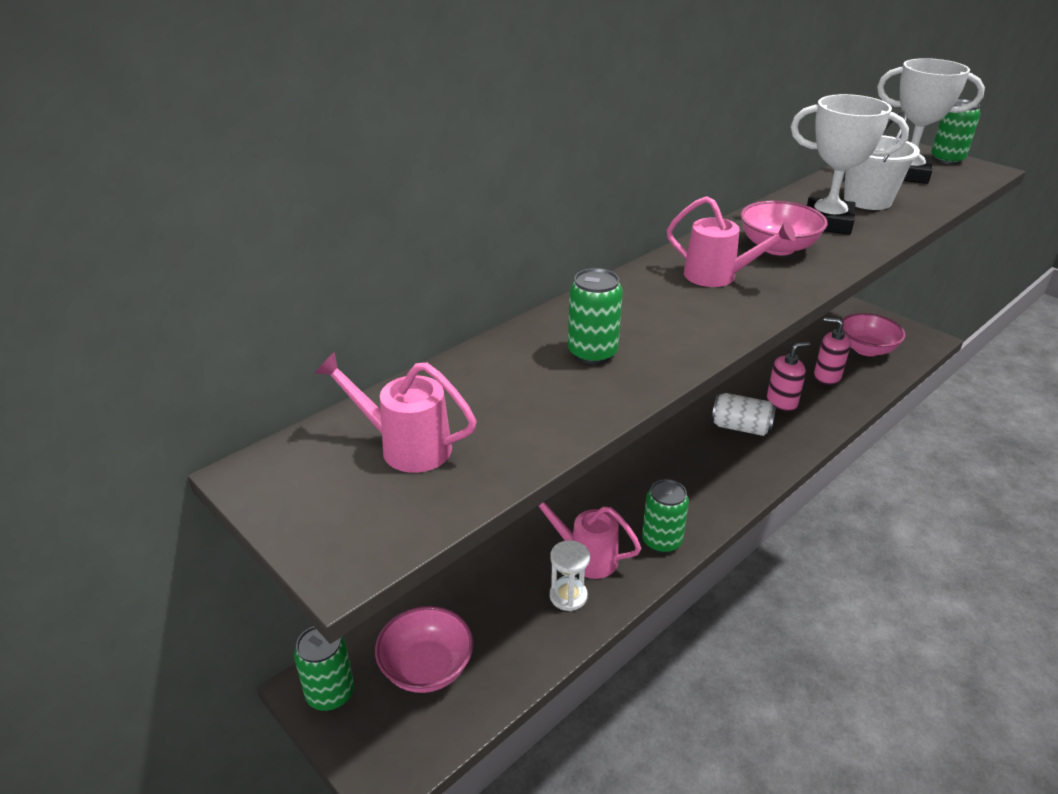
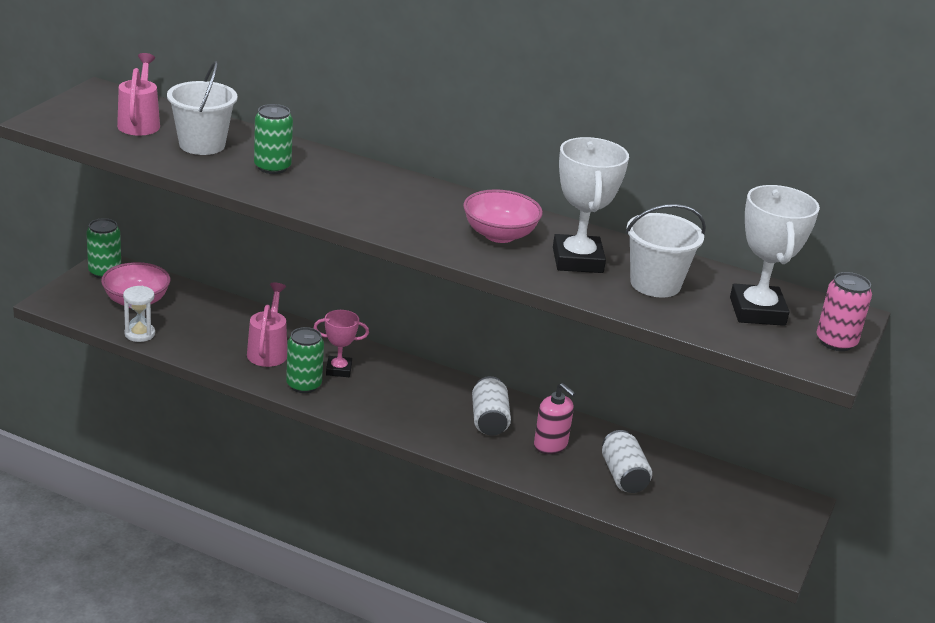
camera: 65 degrees right, 5 degrees down
white hourglass [550,540,590,611] -> white hourglass moved to [123,286,155,342]
pink watering can [667,196,796,287] -> none
pink soap dispenser [814,317,851,385] -> white can [602,430,652,493]
pink bowl [841,313,905,356] -> none
green can [931,99,981,165] -> pink can [816,272,872,351]
none -> white bucket [167,61,237,155]
none -> pink trophy [314,310,369,377]

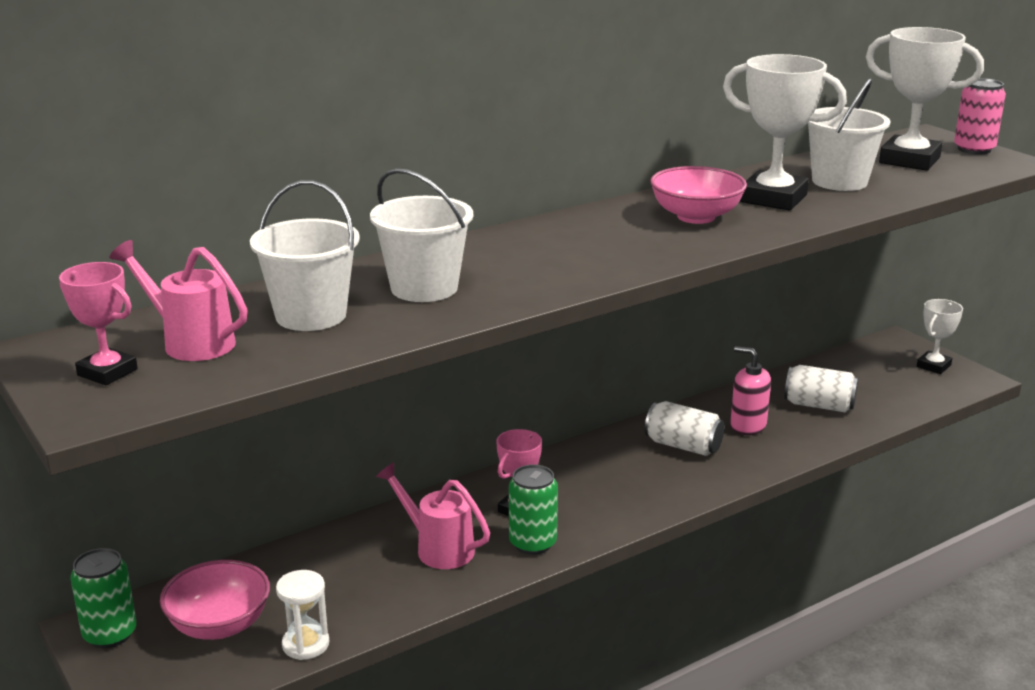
camera: 55 degrees left, 5 degrees down
green can [254,104,293,174] -> white bucket [370,168,473,302]
pink soap dispenser [534,383,576,454] -> pink soap dispenser turned 135 degrees counterclockwise [730,346,771,435]
none -> pink trophy [59,262,138,385]
none -> white trophy [917,299,963,374]

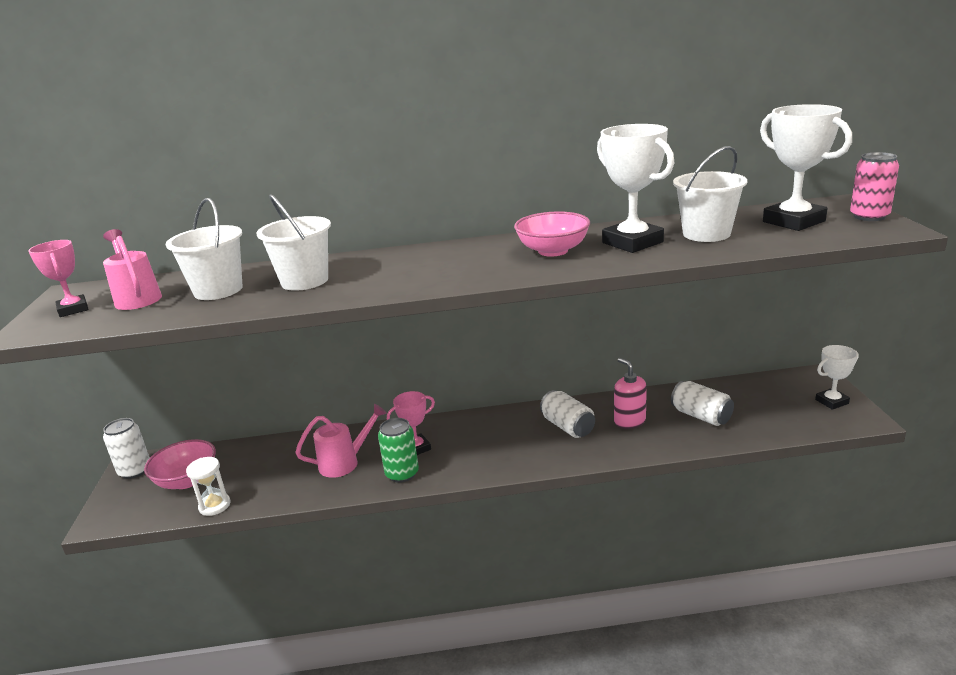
camera: 30 degrees right, 0 degrees up
green can [70,548,137,648] -> white can [103,418,150,479]
pink watering can [376,462,490,569] -> pink watering can turned 90 degrees clockwise [295,404,387,478]

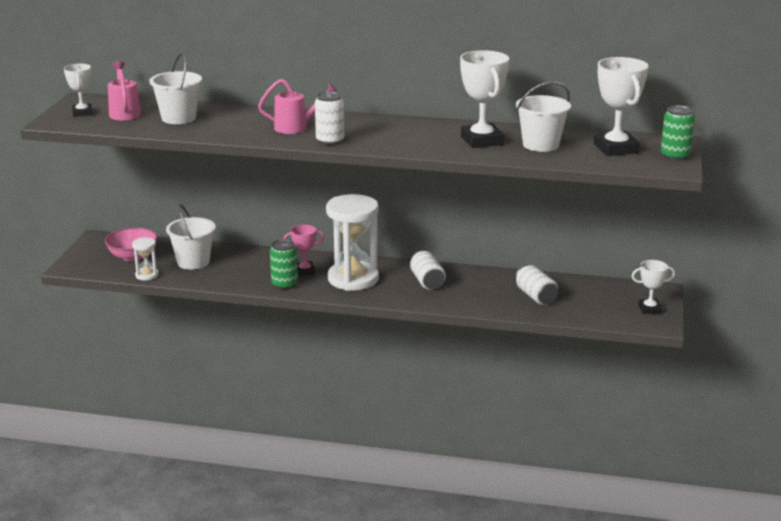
camera: 15 degrees right, 0 degrees up
pink trophy [28,240,89,317] -> white trophy [64,64,92,117]
white can [103,418,150,479] -> white can moved to [315,91,344,145]
white bucket [256,194,331,291] -> white bucket moved to [166,204,216,270]
pink watering can [295,404,387,478] -> pink watering can moved to [258,79,337,134]
pink bowl [514,211,590,257] -> none
pink soap dispenser [614,358,647,429] -> none
pink can [850,152,899,221] -> green can [661,105,695,161]
none -> white hourglass [326,194,379,291]

